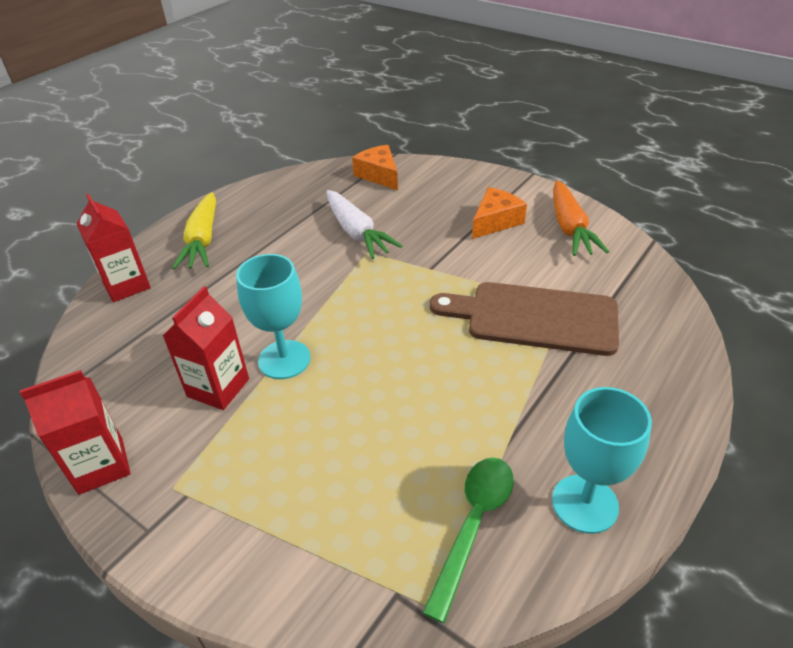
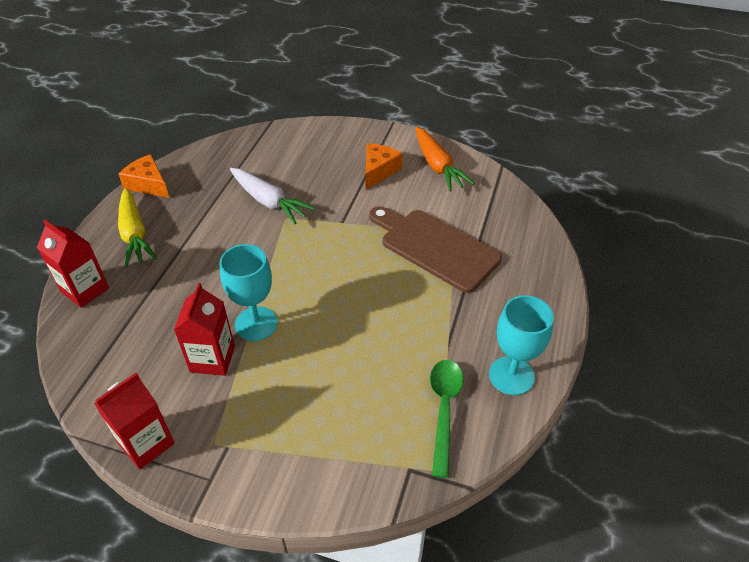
camera: 20 degrees left, 5 degrees up
orange cheese [352,145,398,190] -> orange cheese moved to [119,154,169,198]
brown cutting board [430,282,619,356] -> brown cutting board turned 45 degrees clockwise [369,206,502,293]

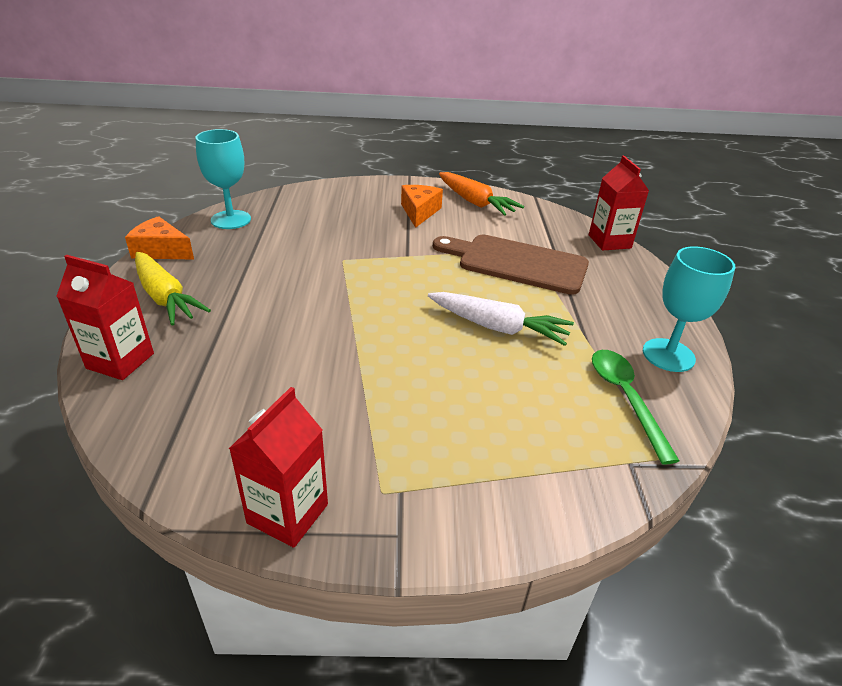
camera: 20 degrees left, 10 degrees down
red carton [174,283,235,376] -> red carton moved to [589,156,649,250]
turquoise goblet [220,244,278,341] -> turquoise goblet moved to [195,129,251,229]
white carrot [230,168,315,224] -> white carrot moved to [428,292,574,346]

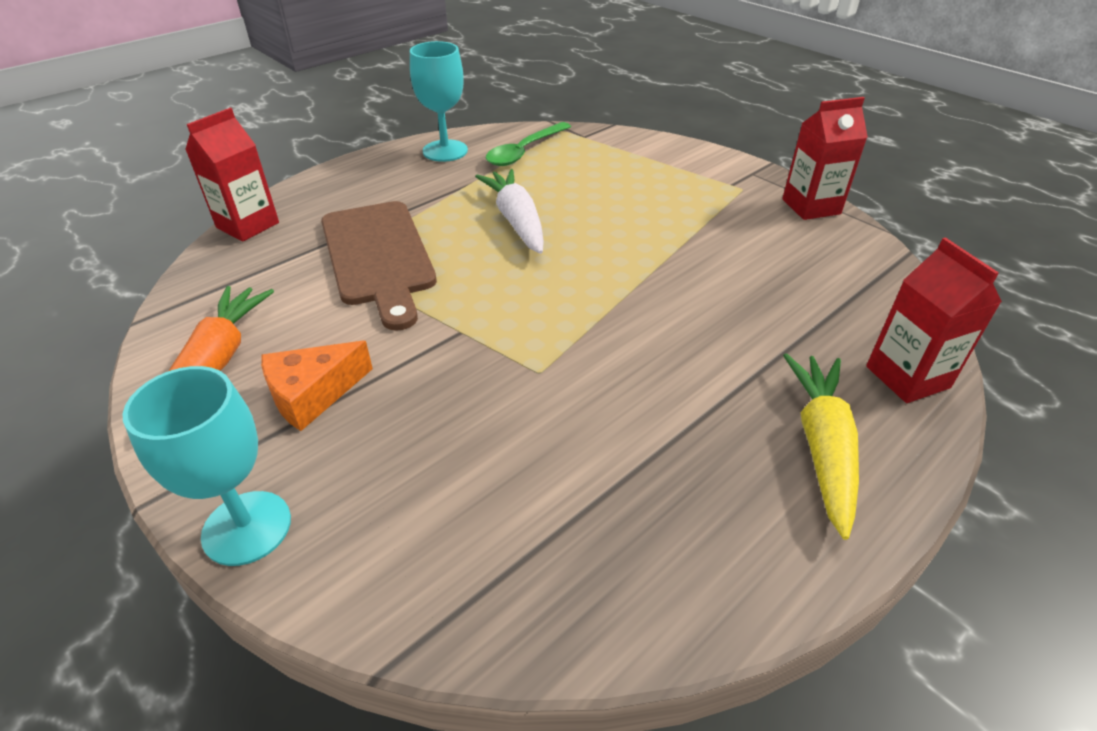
camera: 130 degrees left, 5 degrees up
orange cheese [125,216,194,259] -> none
turquoise goblet [195,129,251,229] -> turquoise goblet moved to [123,366,291,566]

